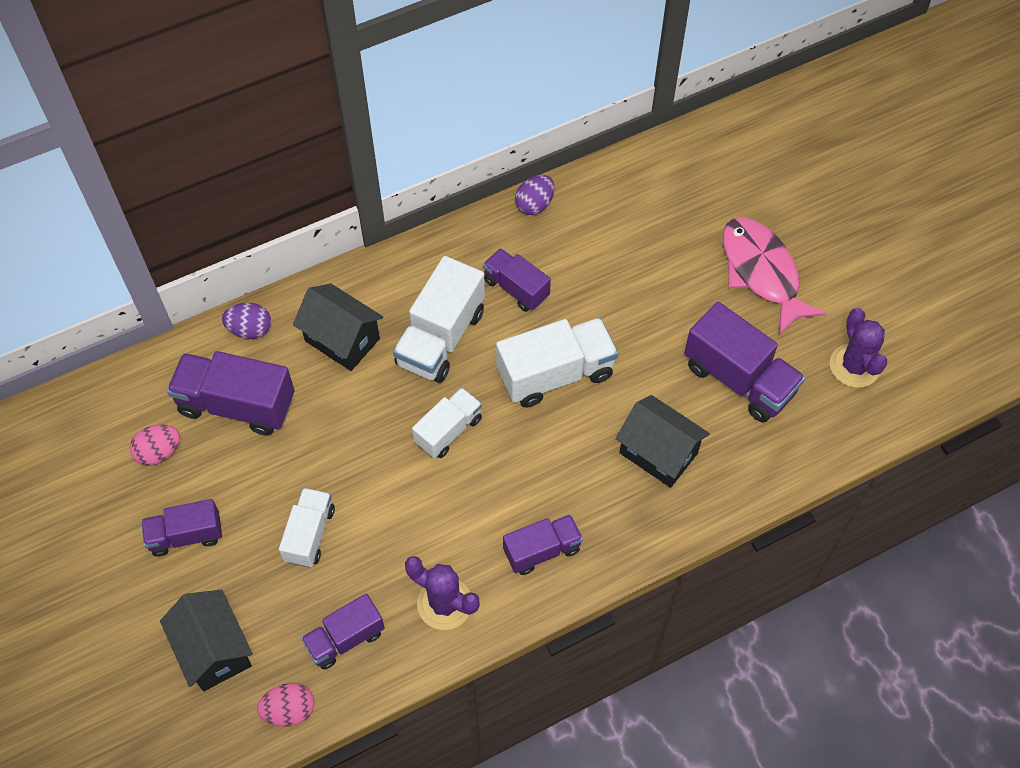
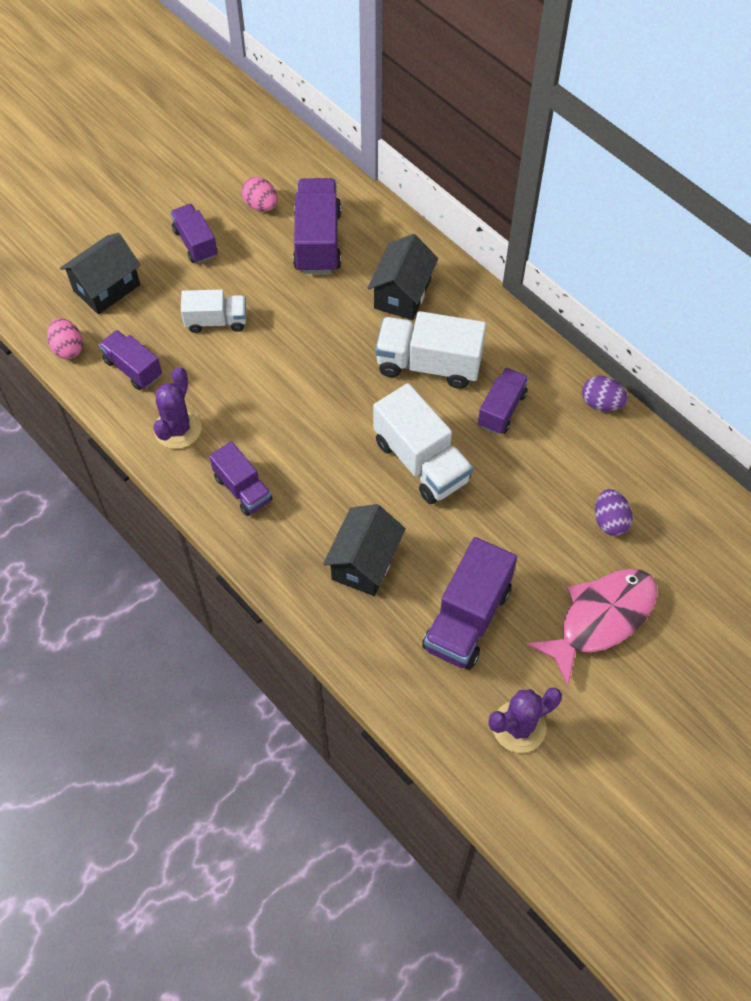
camera: 75 degrees right, 0 degrees up
purple egg [222,303,271,339] -> purple egg moved to [595,489,633,536]
white truck [412,387,482,458] -> none

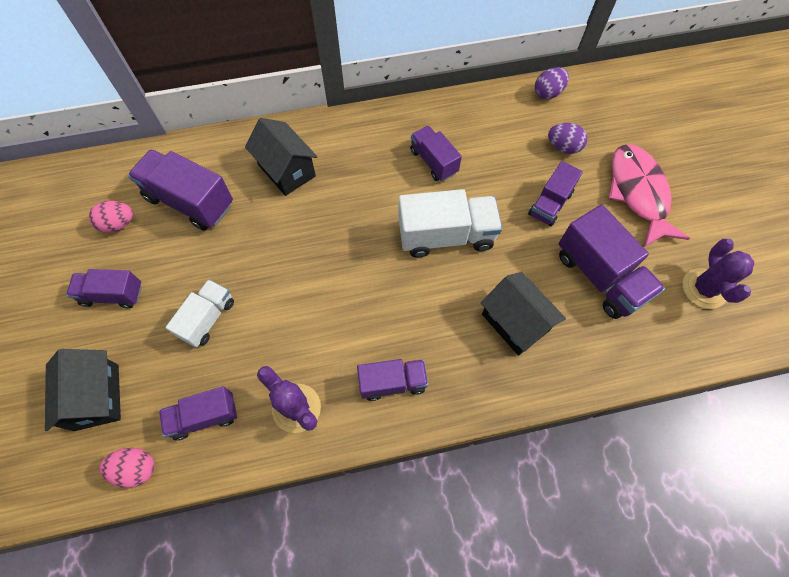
camera: 60 degrees left, 5 degrees up
white truck [375,311,486,389] -> none
purple egg [582,376,628,411] -> purple egg moved to [535,67,569,99]
none -> purple truck [528,161,583,226]

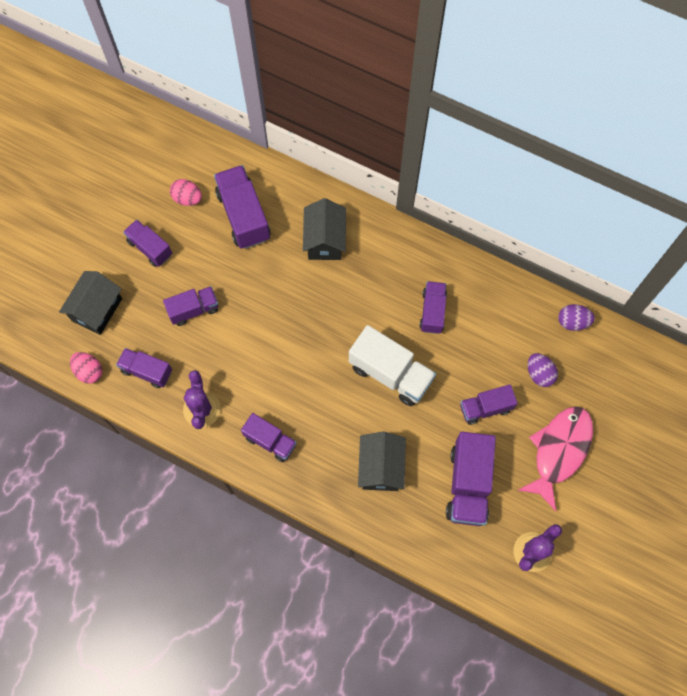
camera: 40 degrees right, 5 degrees up
white truck [166,279,234,348] -> purple truck [163,286,218,326]

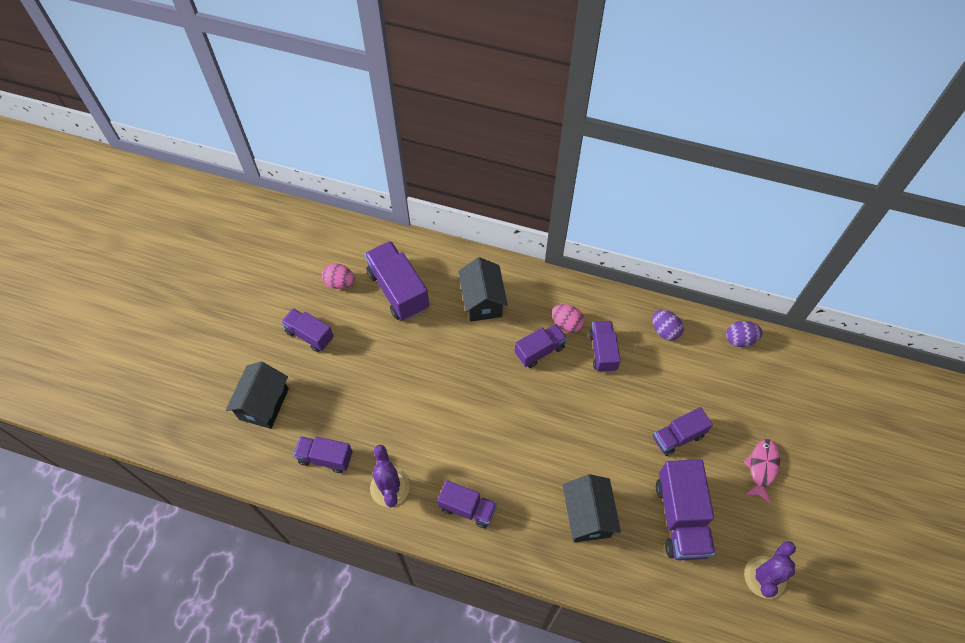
camera: 10 degrees left, 10 degrees down
pink egg [70,352,102,384] -> pink egg moved to [552,304,585,333]
purple truck [163,286,218,326] -> purple truck moved to [515,324,567,368]
white truck [349,325,436,406] -> none
pink fish [517,406,593,511] -> pink fish [743,439,780,503], size x0.59
purple egg [528,353,558,387] -> purple egg moved to [652,310,684,340]

